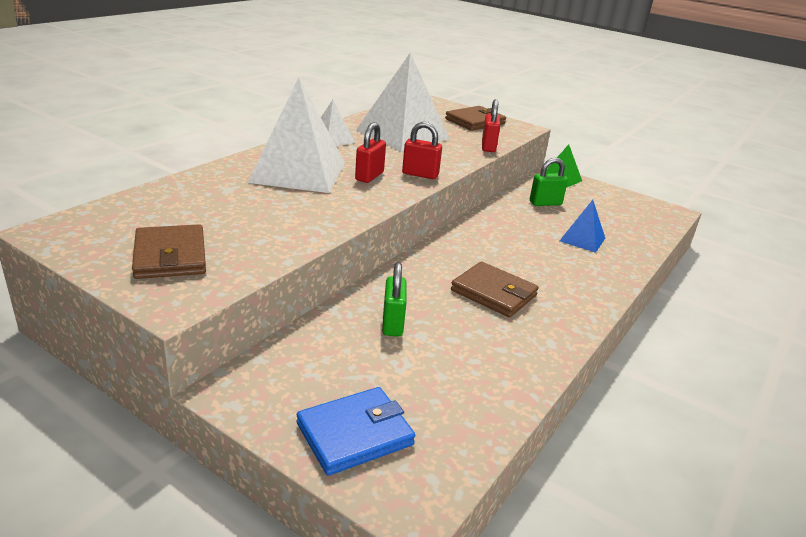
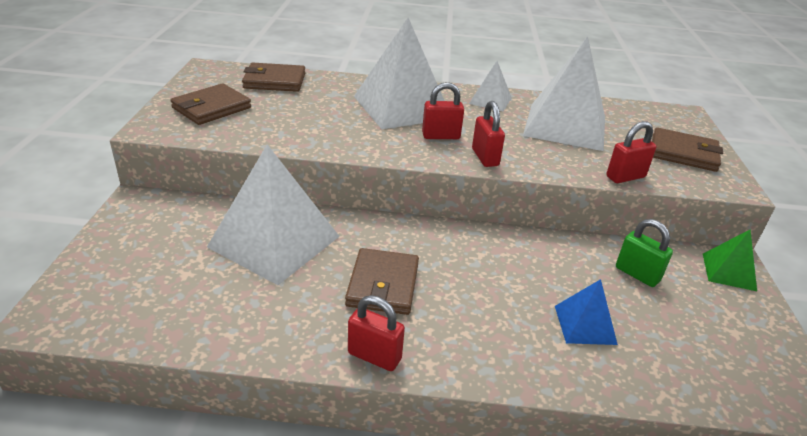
camera: 60 degrees right, 5 degrees up
blue wallet [297,387,415,476] -> none
green padlock [382,262,407,337] -> white pyramid [207,144,340,285]
none -> brown wallet [242,63,305,92]
none -> red padlock [348,295,405,371]

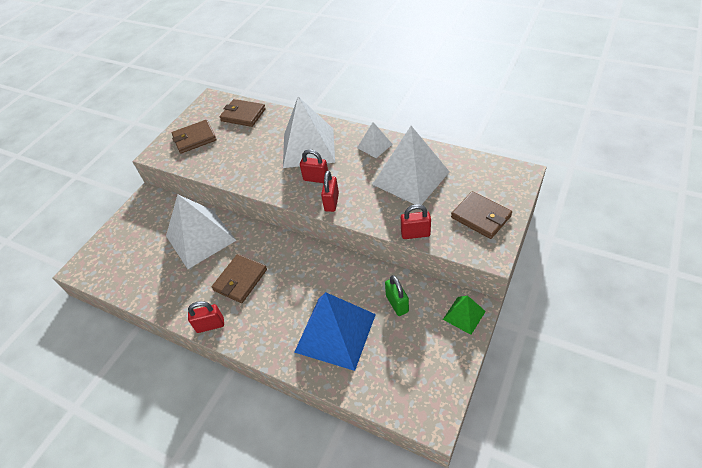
camera: 30 degrees right, 15 degrees up
red padlock [348,295,405,371] -> red padlock turned 60 degrees counterclockwise [188,301,224,333]
blue pyramid [555,279,618,345] -> blue pyramid [294,292,376,371], size x2.04

